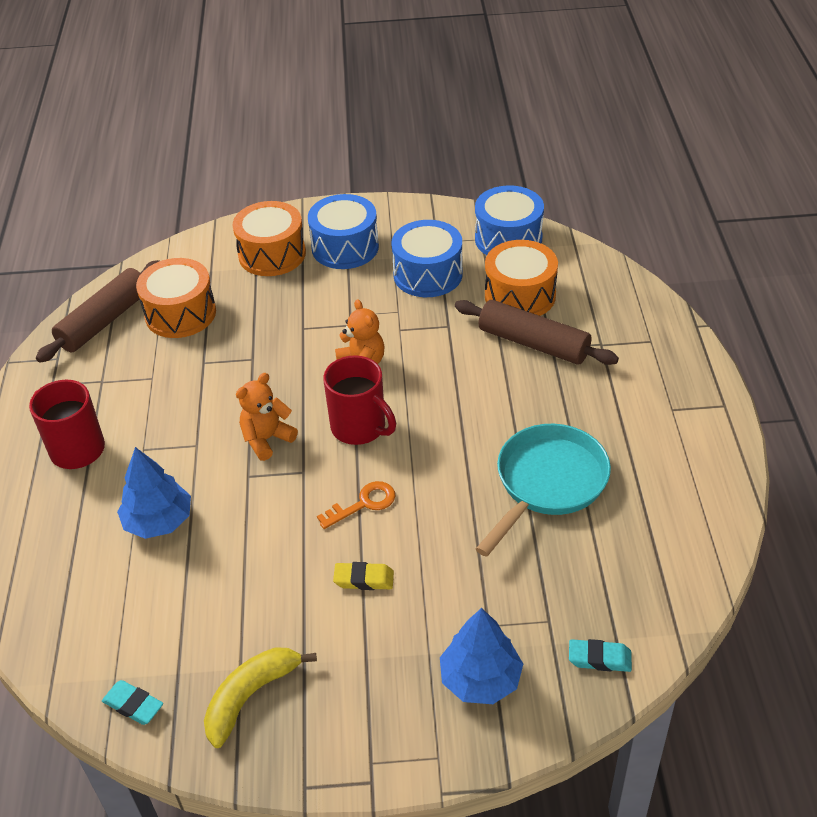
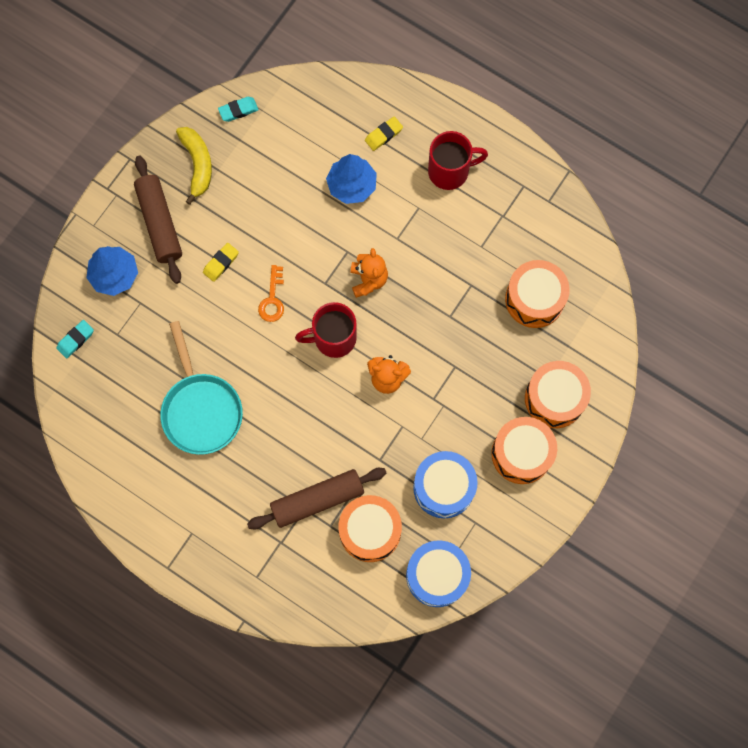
camera: 125 degrees right, 30 degrees up
brown rolling pin [36,260,159,363] -> brown rolling pin moved to [134,156,182,284]
blue drum [308,194,379,269] -> orange drum [492,417,557,484]
none -> yellow eraser [365,116,403,151]

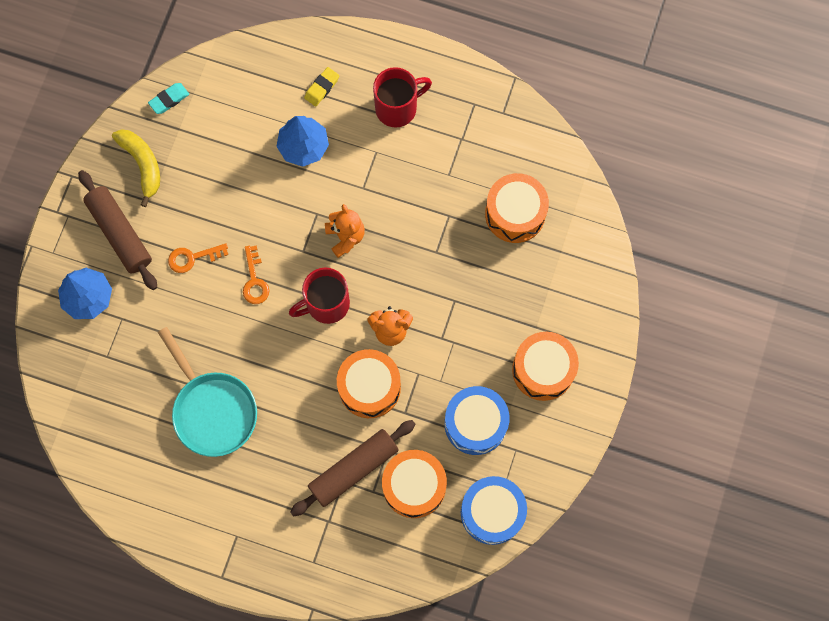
camera: 15 degrees left, 0 degrees up
turquoise eraser [56,320,94,358] -> none
yellow eraser [203,243,239,282] -> orange key [168,243,228,273]
orange drum [525,361,591,428] -> orange drum moved to [337,349,401,418]

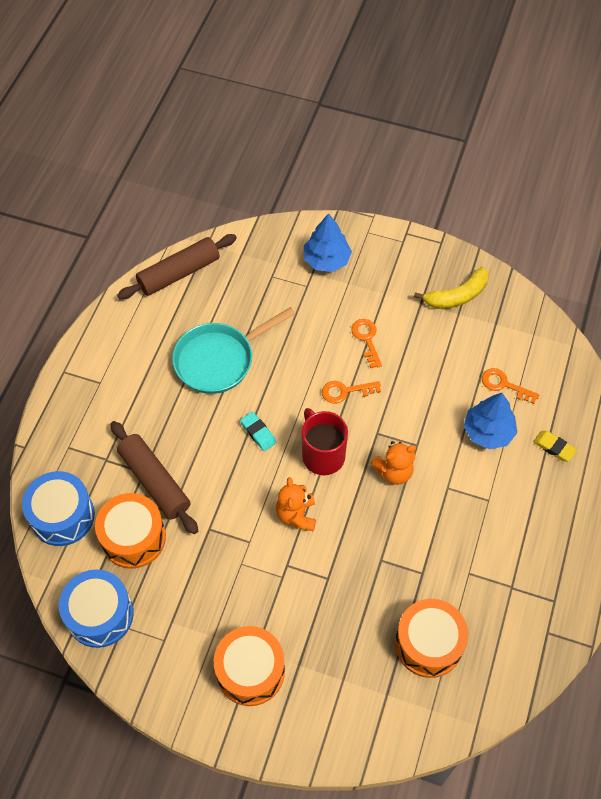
camera: 90 degrees right, 15 degrees down
brown rolling pin [78,170,157,290] -> brown rolling pin moved to [117,234,237,299]
turquoise eraser [148,83,189,114] -> turquoise eraser moved to [240,412,276,451]
orange drum [337,349,401,418] -> none
red mug [373,67,432,127] -> none
blue drum [444,386,510,455] -> blue drum moved to [22,471,95,546]
none -> orange key [482,368,539,404]

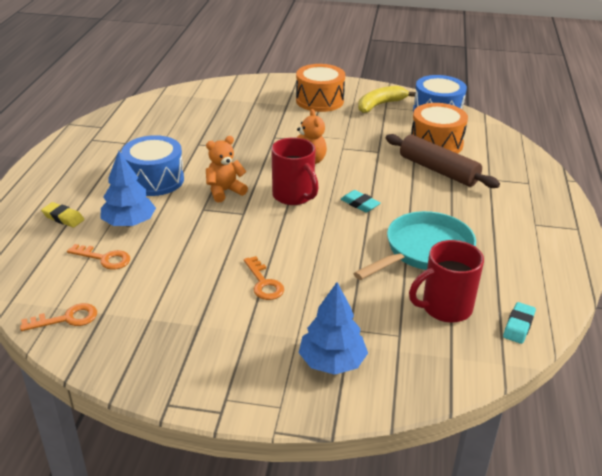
camera: 170 degrees right, 25 degrees down
blue drum [22,471,95,546] -> blue drum moved to [121,135,184,196]
brown rolling pin [117,234,237,299] -> turquoise eraser [503,302,536,344]
orange key [322,381,381,404] -> orange key moved to [20,303,97,331]
orange drum [395,599,468,678] -> none
yellow banana [414,267,488,309] -> yellow banana moved to [358,86,416,113]
none -> red mug [409,240,484,323]

